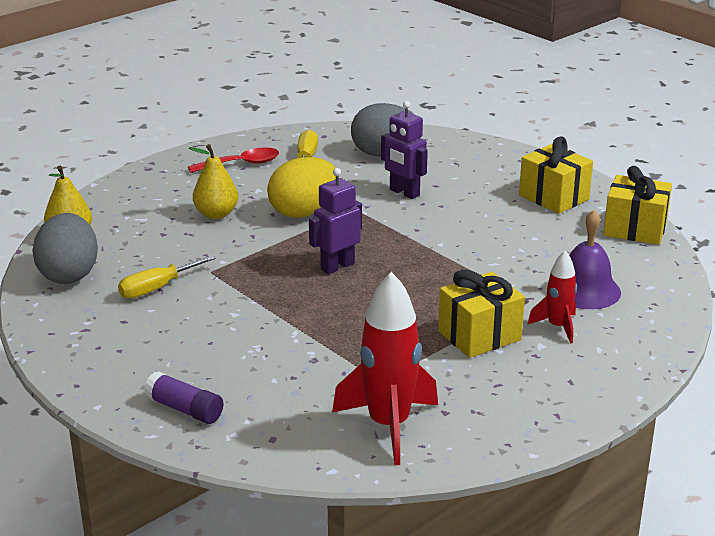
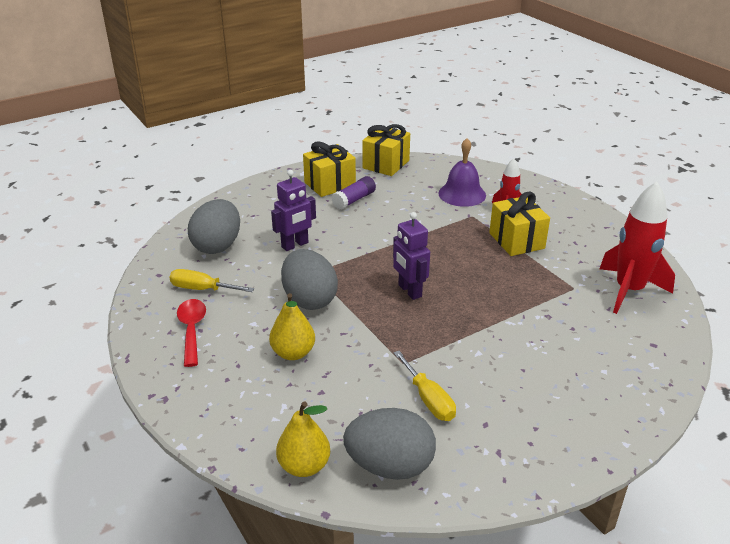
camera: 80 degrees left, 5 degrees up
purple glue stick [144,371,223,424] -> purple glue stick moved to [332,176,376,210]
yellow egg [267,157,339,218] -> grey egg [281,249,338,310]

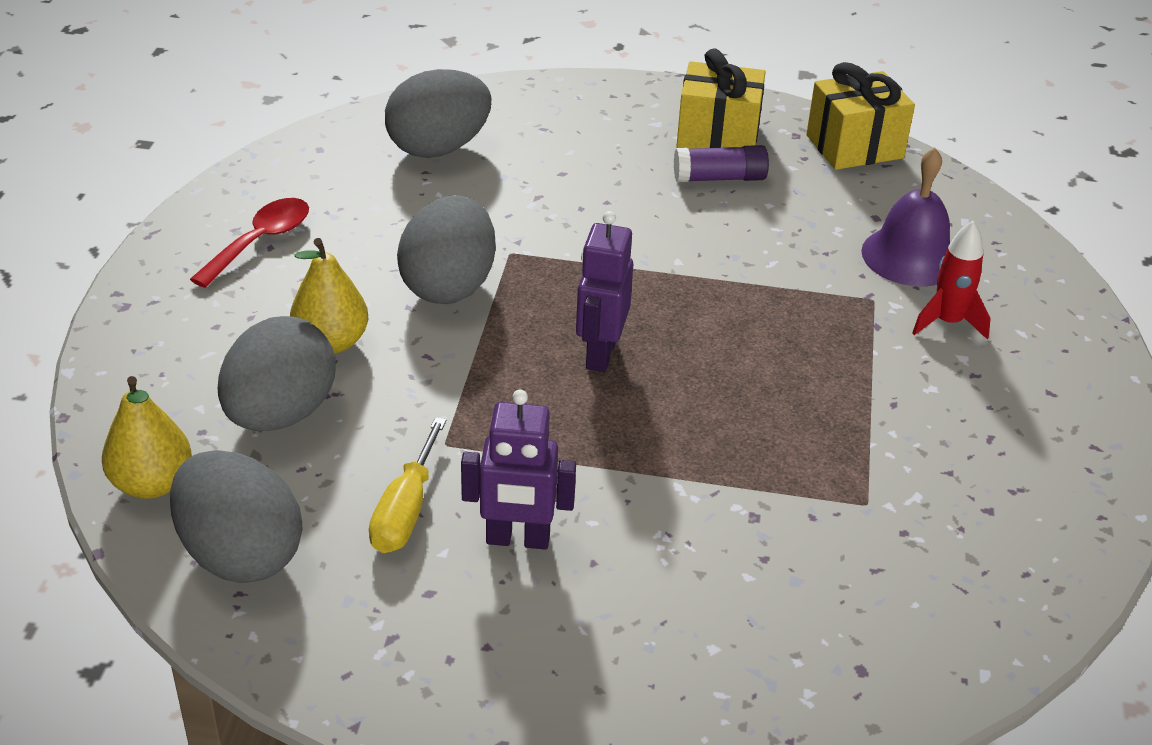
camera: 40 degrees right, 5 degrees up
yellow screwdriver [169,269,254,292] -> none
purple robot [271,170,316,251] -> purple robot moved to [461,390,576,550]
yellow gift [489,192,550,256] -> none
red rocket [599,181,675,314] -> none
none -> grey egg [218,316,336,431]

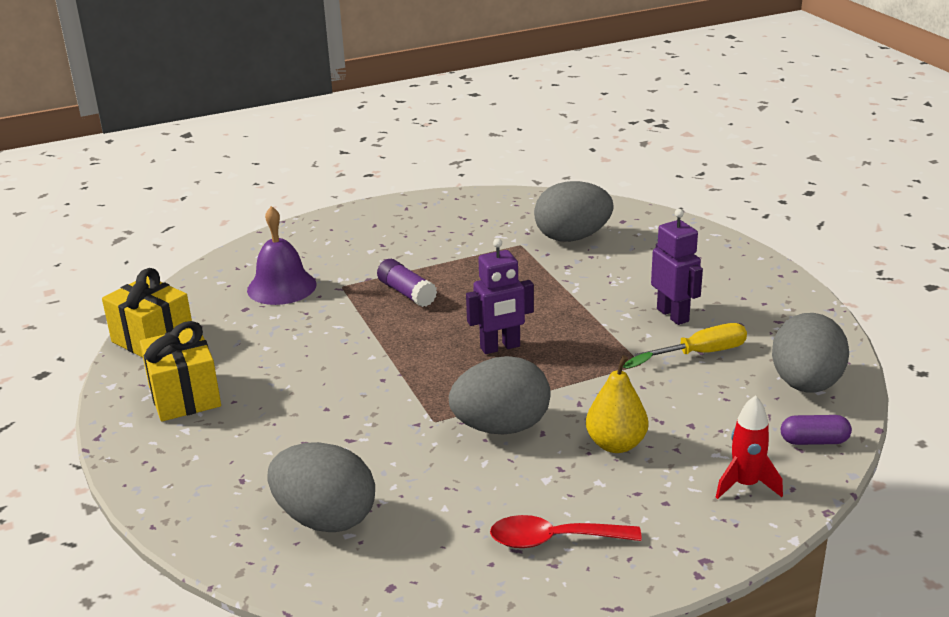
camera: 120 degrees left, 10 degrees down
yellow pear [102,376,192,499] -> purple capsule [781,415,852,445]
grey egg [218,316,336,431] -> grey egg moved to [534,181,614,242]
purple glue stick [674,145,769,182] -> purple glue stick moved to [377,259,437,307]
red rocket [912,221,991,339] -> red rocket moved to [716,395,783,499]

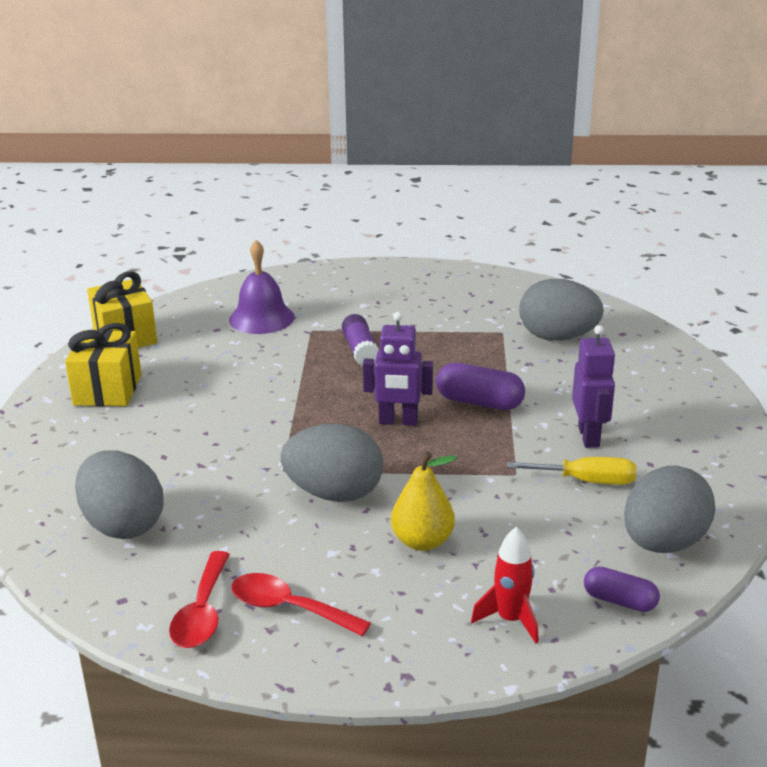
camera: 25 degrees right, 0 degrees up
none -> red spoon [169,551,230,648]
none -> purple capsule [436,363,525,410]

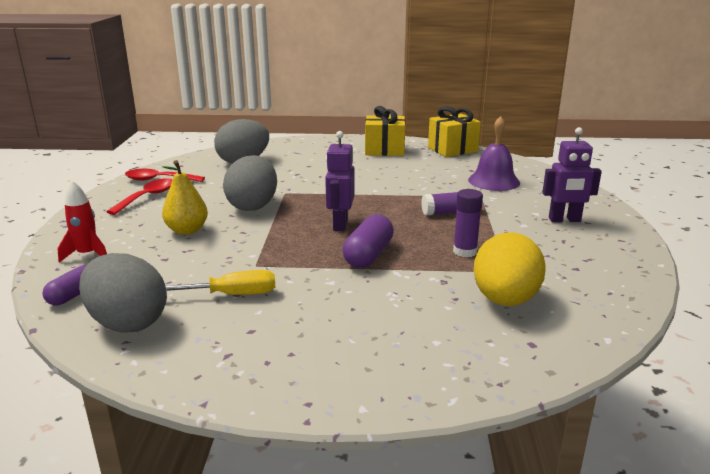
camera: 90 degrees right, 5 degrees down
yellow screwdriver [507,457,636,485] -> yellow screwdriver turned 105 degrees counterclockwise [166,270,275,295]
grey egg [519,279,604,341] -> yellow egg [473,232,546,306]
purple robot [572,325,616,448] -> purple robot moved to [542,127,602,222]
none -> purple glue stick [453,189,483,257]

